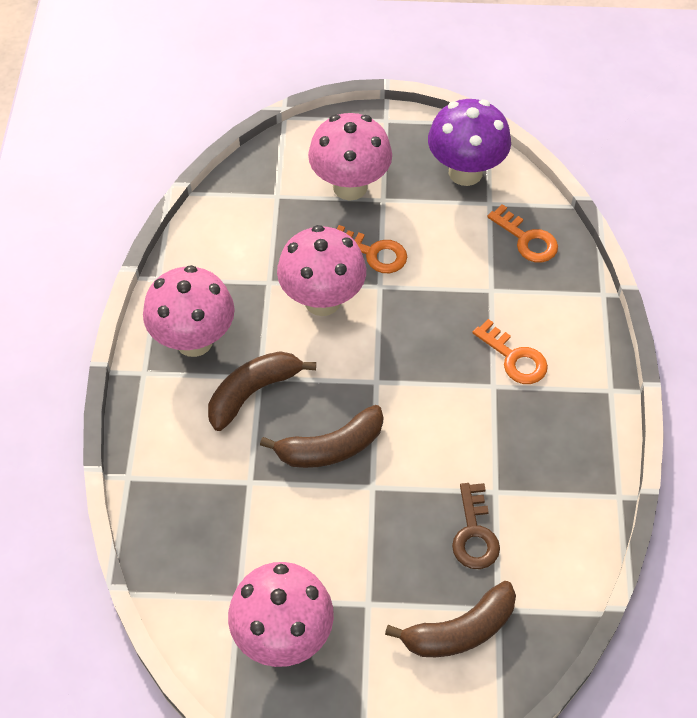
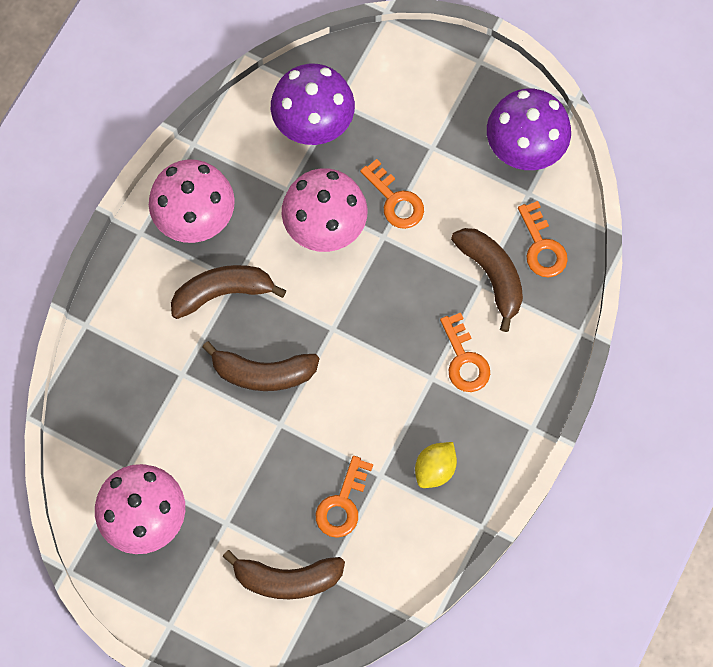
camera: 25 degrees right, 15 degrees up
pink mushroom [308,113,392,201] -> none
brown key [452,483,500,569] -> orange key [316,456,373,538]
none -> purple mushroom [271,64,355,145]
none -> yellow lemon [415,442,457,488]
none -> brown banana [451,228,523,332]

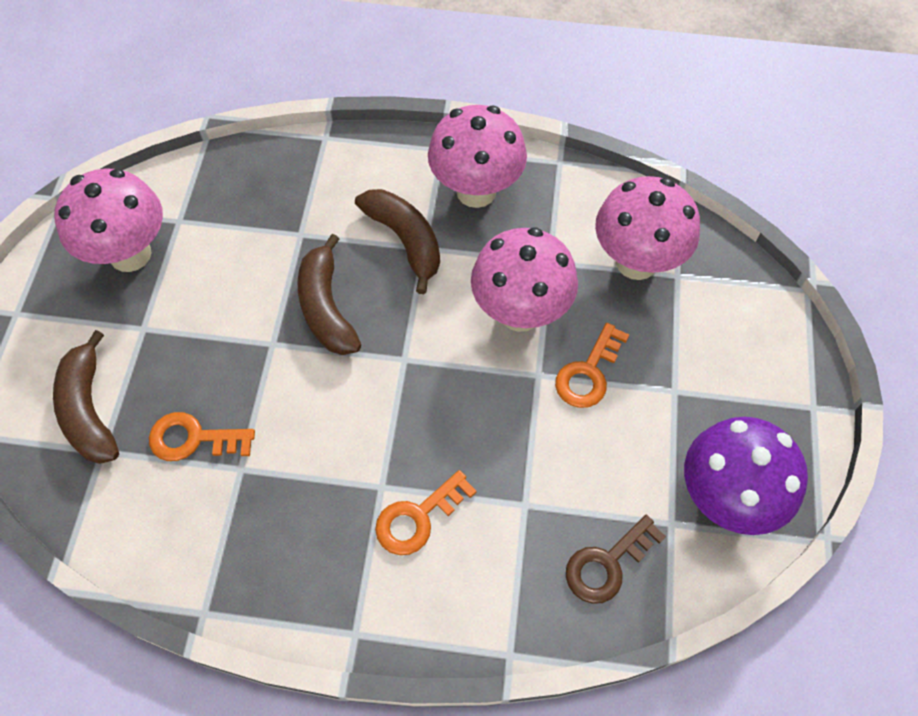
camera: 70 degrees right, 10 degrees down
purple mushroom [271,64,355,145] -> pink mushroom [595,176,700,280]
yellow lemon [415,442,457,488] -> none
brown banana [451,228,523,332] -> none
orange key [518,201,568,277] -> brown key [566,515,666,604]

